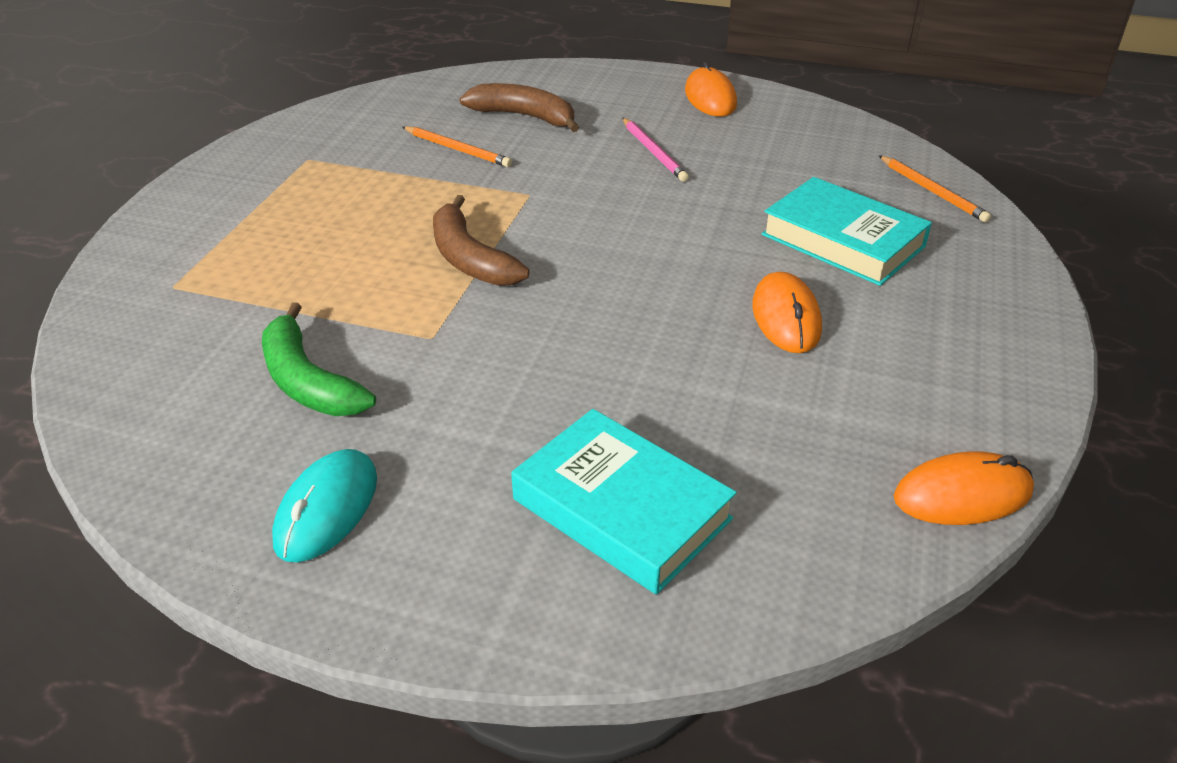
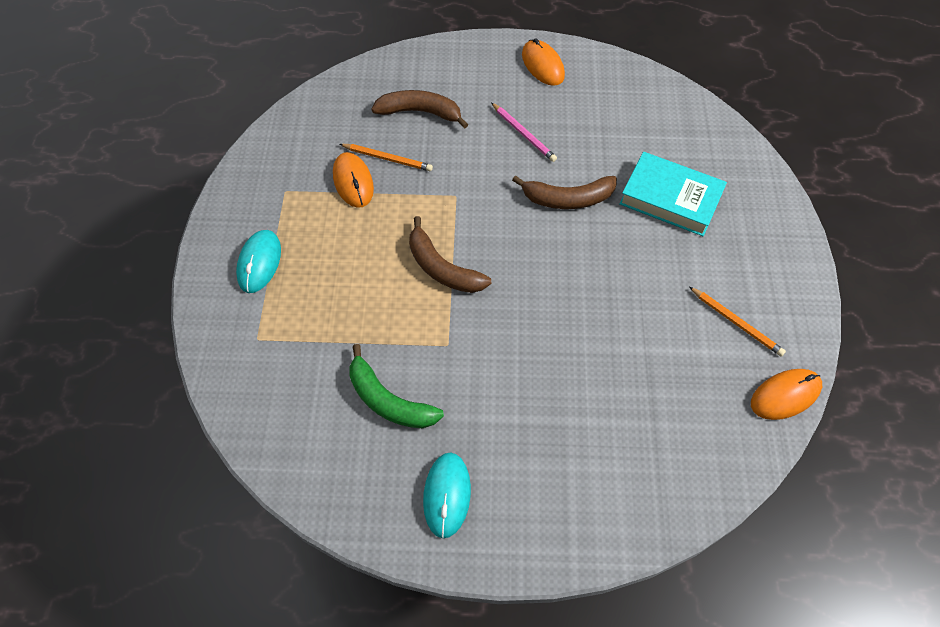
camera: 15 degrees left, 20 degrees up
turquoise book [511,409,737,595] -> none
orange mouse [752,272,822,353] -> orange mouse moved to [333,152,374,208]
orange pencil [879,155,991,223] -> orange pencil moved to [689,287,786,357]
none -> turquoise mouse [236,230,281,293]
none -> brown banana [512,175,617,209]

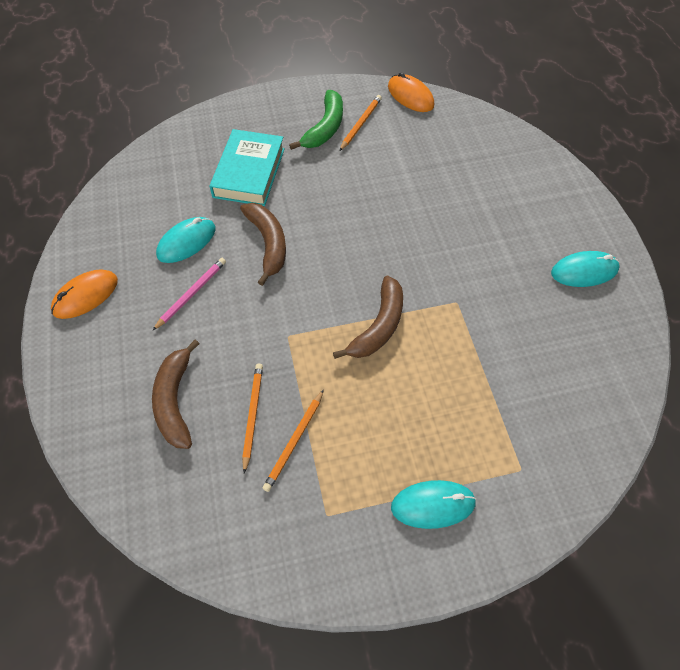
camera: 105 degrees left, 0 degrees up
orange mouse [333,152,374,208] -> orange pencil [262,389,324,492]
green banana [350,344,444,428] -> green banana moved to [289,90,343,150]
none -> turquoise mouse [156,217,215,263]

